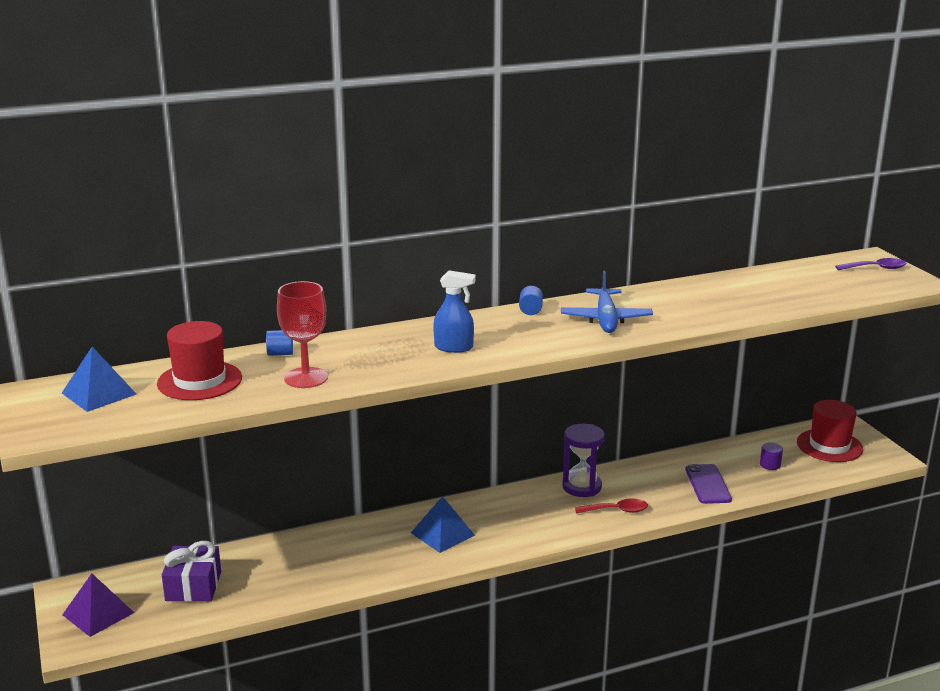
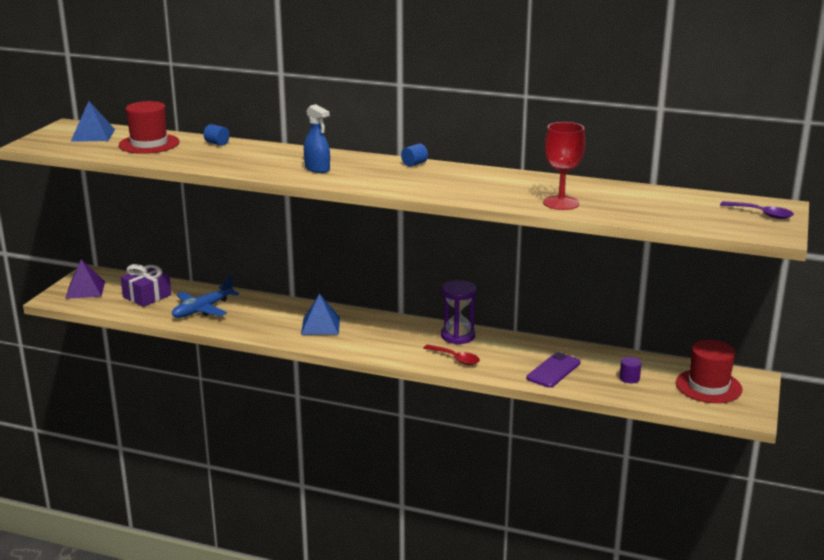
camera: 40 degrees right, 0 degrees up
red goblet [277,281,328,388] -> red goblet moved to [543,122,585,210]
blue plane [561,271,653,333] -> blue plane moved to [172,276,240,318]

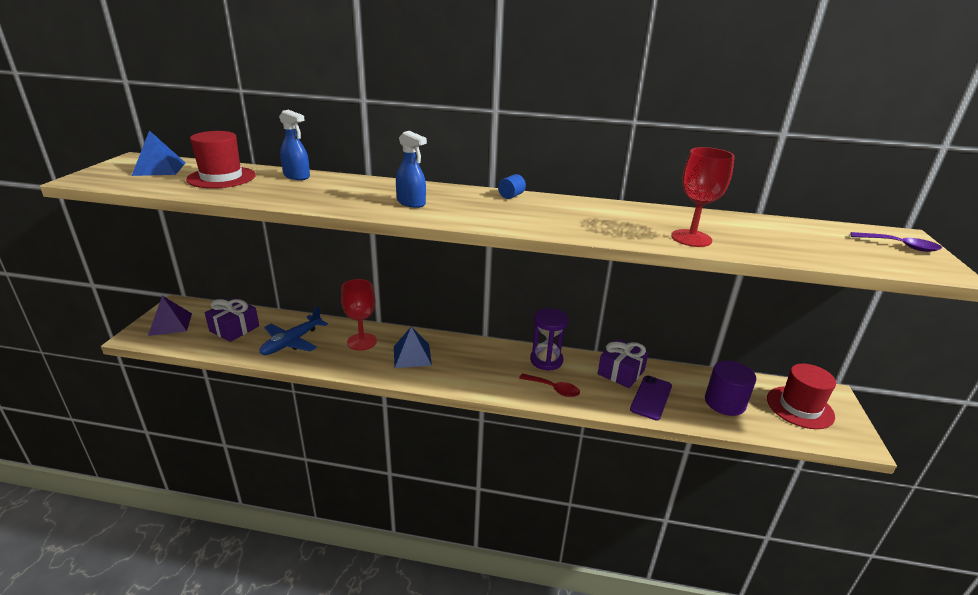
camera: 10 degrees left, 5 degrees up
blue cylinder [204,124,230,146] -> blue spray bottle [279,110,310,180]
purple cylinder [620,357,642,384] -> purple cylinder [705,360,756,416], size x2.03
none -> red goblet [341,279,377,351]
none -> purple gift [597,339,649,388]

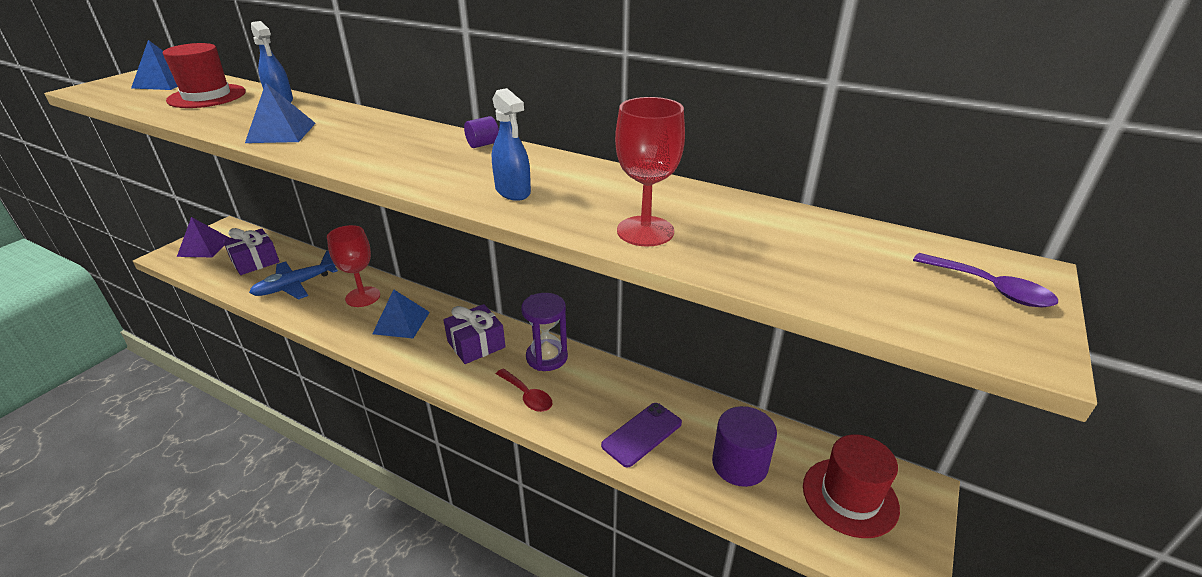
camera: 20 degrees right, 5 degrees up
blue spray bottle [396,131,427,208] -> blue spray bottle moved to [492,88,531,201]
blue cylinder [498,174,526,199] -> purple cylinder [464,116,499,148]
purple gift [597,339,649,388] -> purple gift moved to [444,304,506,364]
none -> blue pyramid [245,83,316,143]

